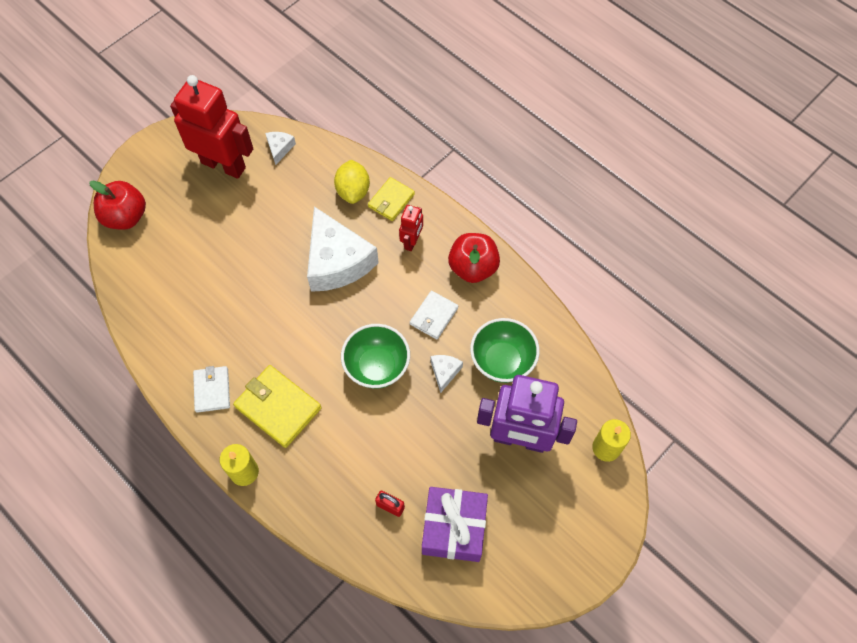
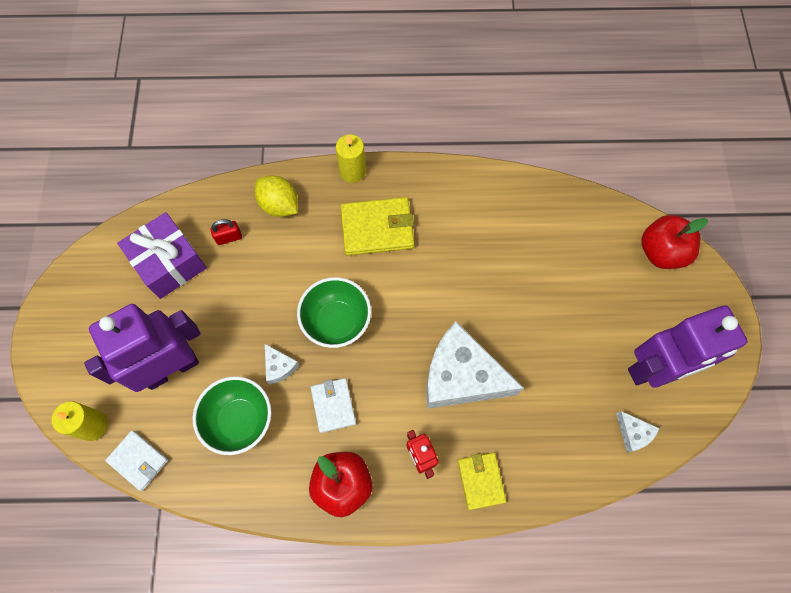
camera: 135 degrees right, 5 degrees up
red robot [170,75,253,179] -> purple robot [628,305,748,388]
white wallet [193,366,230,413] -> white wallet moved to [105,430,168,491]
yellow lemon [334,160,370,204] -> yellow lemon moved to [255,175,298,217]

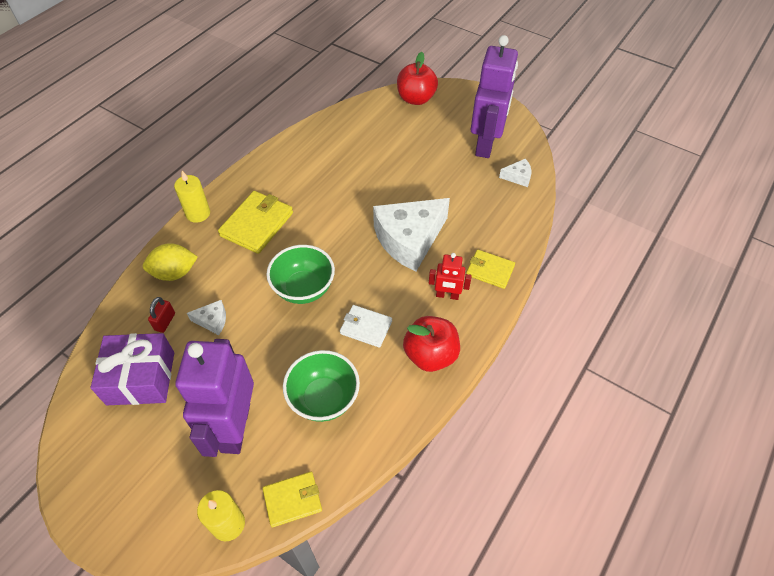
camera: 55 degrees left, 15 degrees down
white wallet [105,430,168,491] -> yellow wallet [262,472,322,528]
white cheese [265,344,299,384] -> white cheese moved to [187,300,226,335]

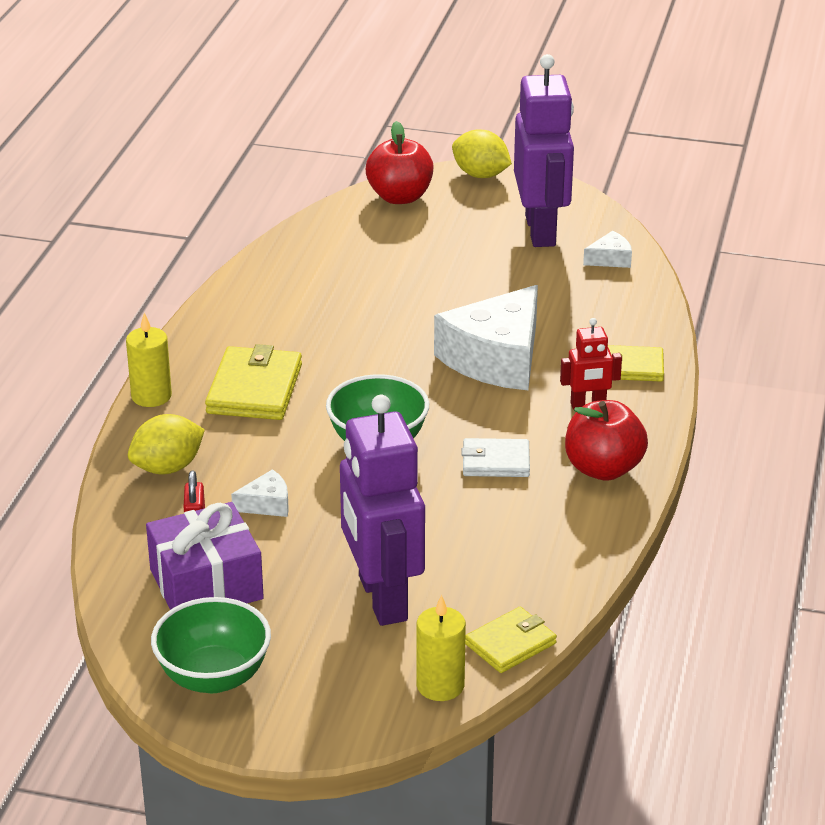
camera: 20 degrees left, 20 degrees down
green bowl [283,350,360,422] -> green bowl moved to [151,597,271,693]
none -> yellow lemon [452,129,512,178]

